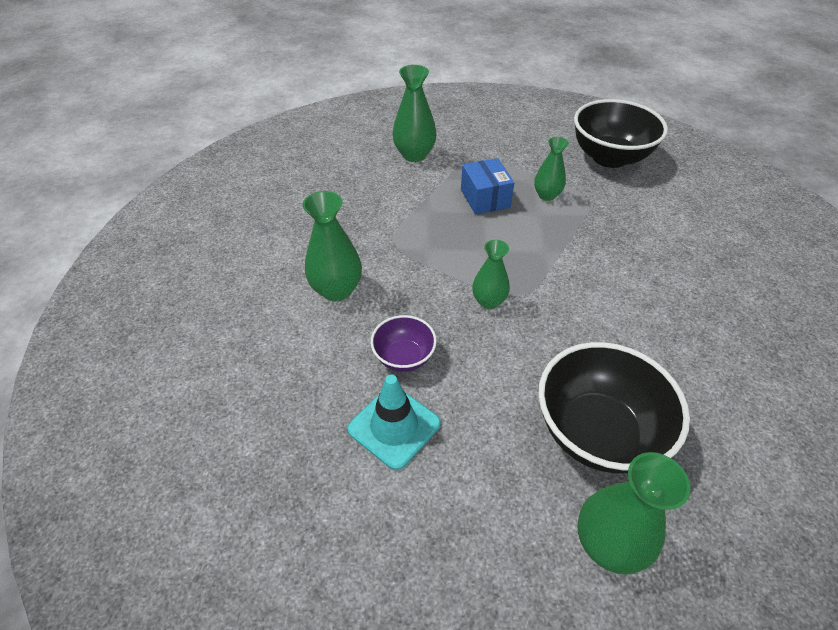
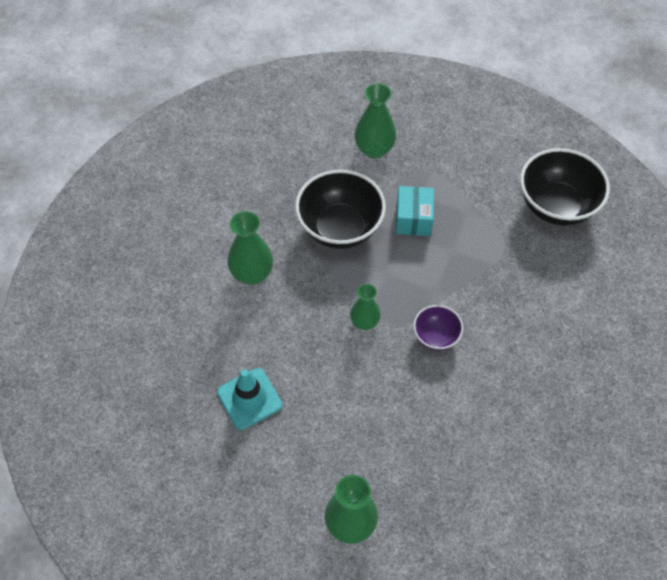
camera: 20 degrees right, 10 degrees up
purple bowl [371,315,437,372] -> purple bowl moved to [413,305,463,351]
blue box [461,158,514,215] -> turquoise box [396,186,434,236]
green vase [534,137,569,201] -> none
black bowl [538,342,690,473] -> black bowl moved to [295,170,386,249]

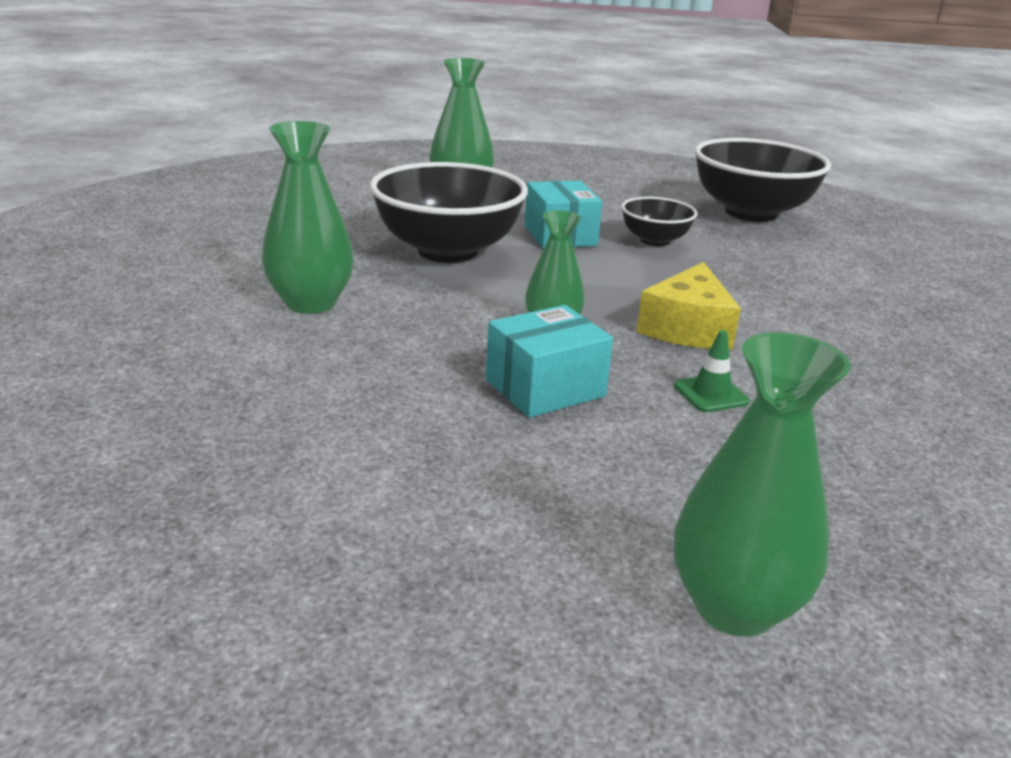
camera: 20 degrees left, 30 degrees down
turquoise traffic cone [217,368,282,430] -> none
purple bowl [413,305,463,351] -> yellow cheese [636,262,741,350]
none -> turquoise box [486,305,613,418]
none -> black bowl [621,197,697,246]
none -> green traffic cone [674,330,750,412]

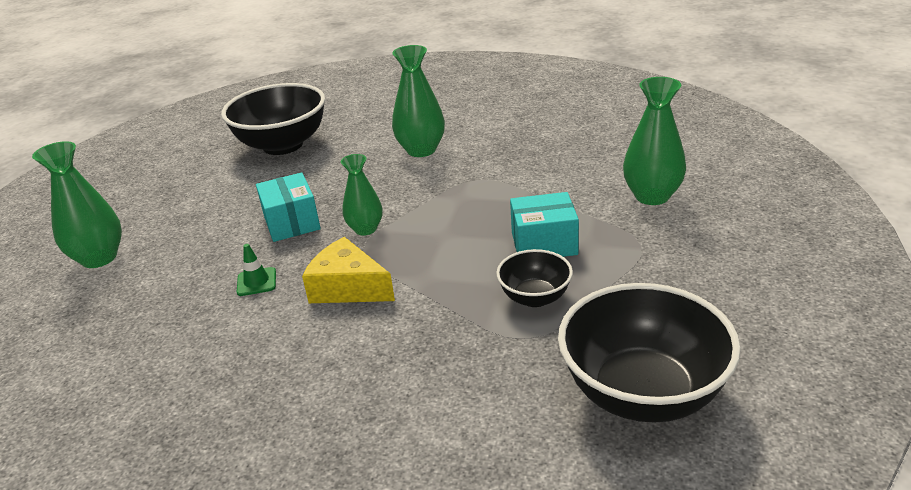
camera: 105 degrees right, 5 degrees up
black bowl [370,162,528,263] -> black bowl moved to [221,83,325,155]

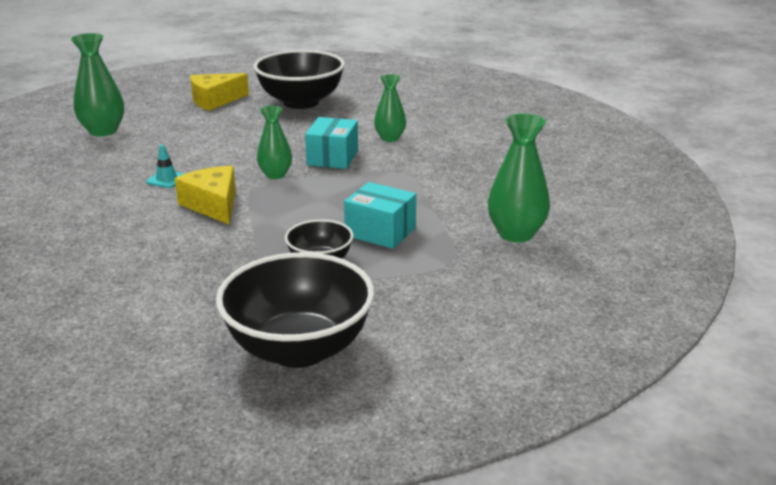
camera: 30 degrees right, 5 degrees down
green traffic cone [237,244,276,296] -> turquoise traffic cone [146,145,185,188]
turquoise box [256,172,321,242] -> turquoise box moved to [305,117,358,169]
green vase [392,45,445,157] -> green vase [374,74,406,142], size x0.65
none -> yellow cheese [190,73,249,111]

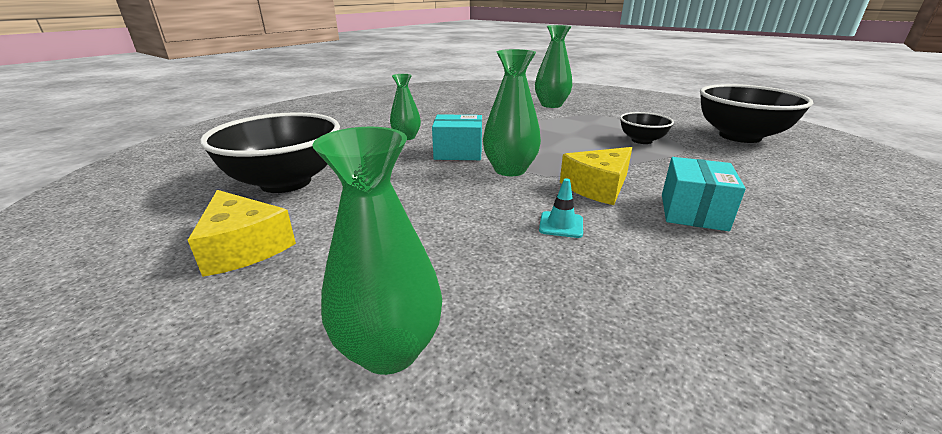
camera: 100 degrees left, 0 degrees up
green vase [257,106,292,179] -> green vase [483,49,541,176], size x1.53
turquoise box [344,182,416,249] -> turquoise box moved to [662,157,746,231]

